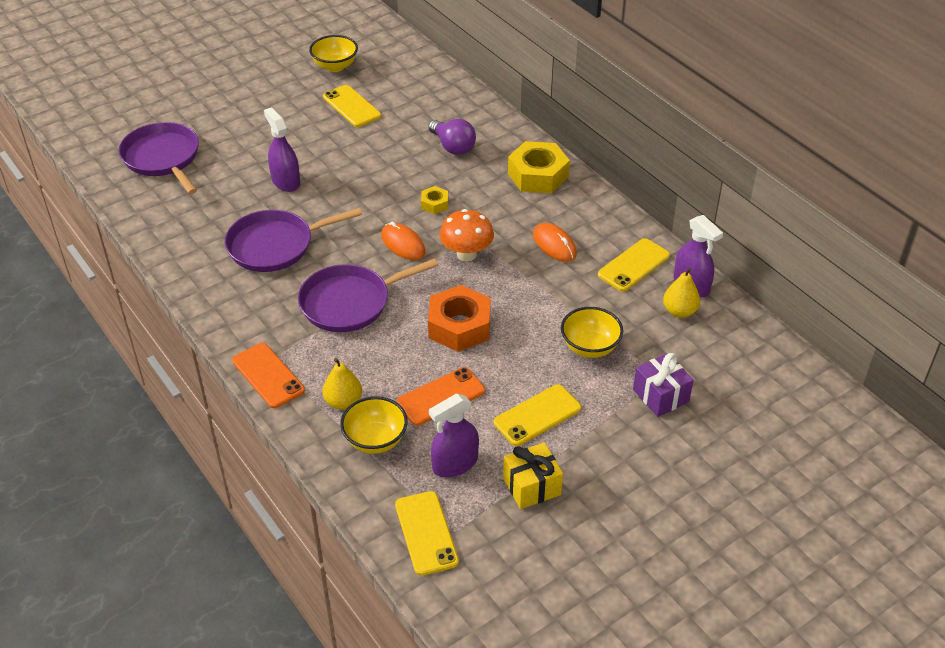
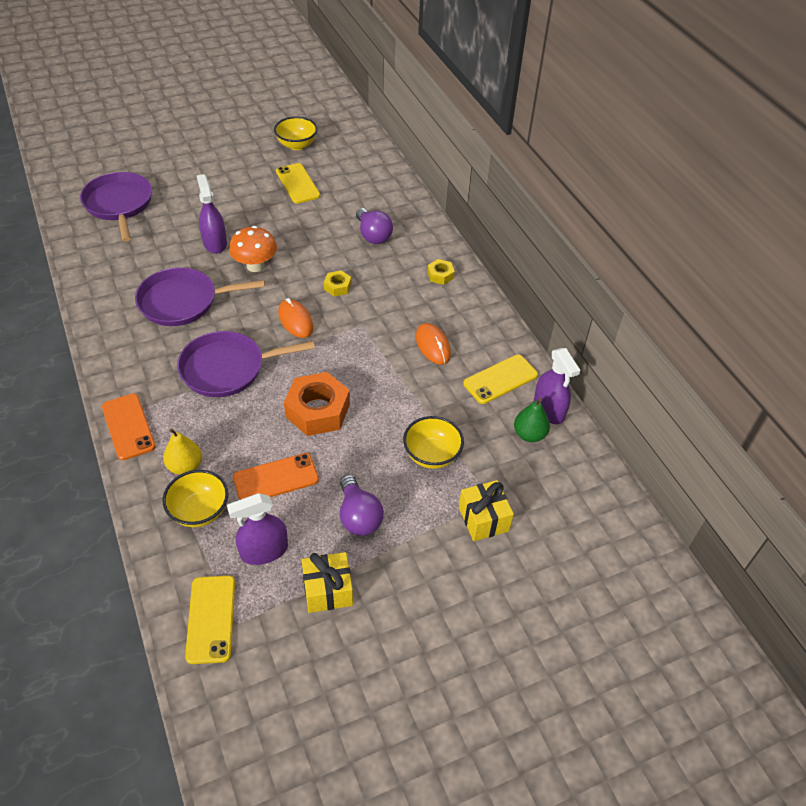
camera: 10 degrees right, 5 degrees up
orange mushroom [440,209,494,261] -> orange mushroom moved to [229,226,277,272]
yellow phone [494,384,581,446] -> purple light bulb [340,475,384,536]
yellow nut [508,141,570,193] -> yellow nut [427,259,455,285], size x0.49
purple gift [633,353,694,417] -> yellow gift [459,480,514,541]
yellow pear [663,268,700,318] -> green pear [514,398,550,442]

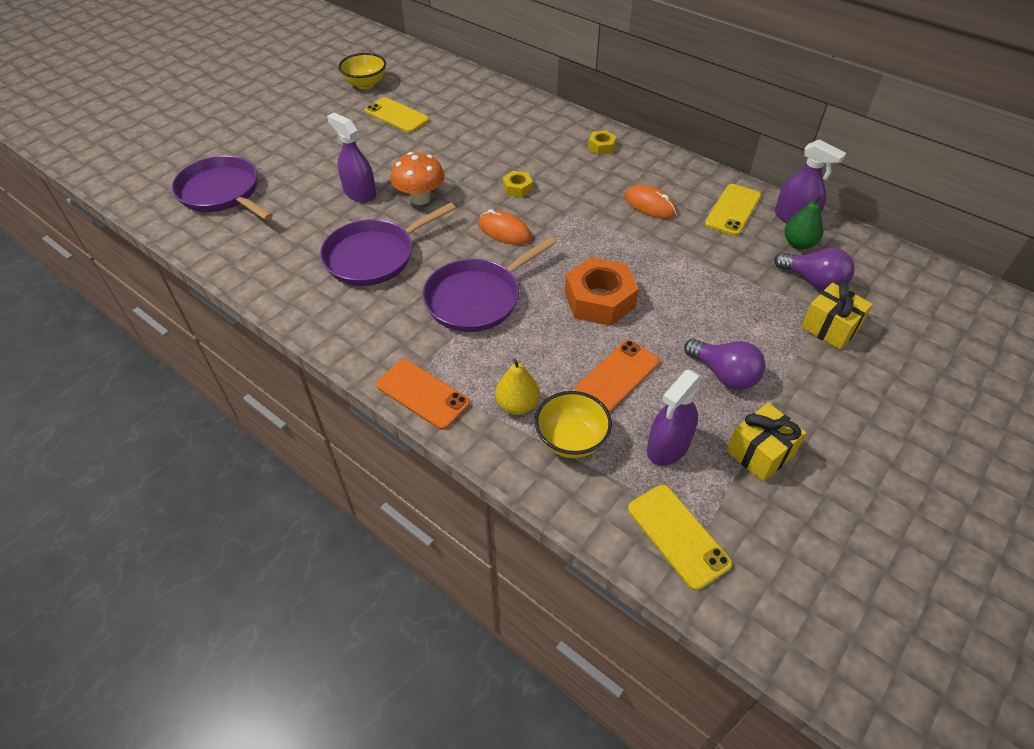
camera: 25 degrees left, 0 degrees up
purple light bulb [356,208,393,244] -> purple light bulb moved to [774,248,855,291]
yellow bowl [403,416,464,469] -> none

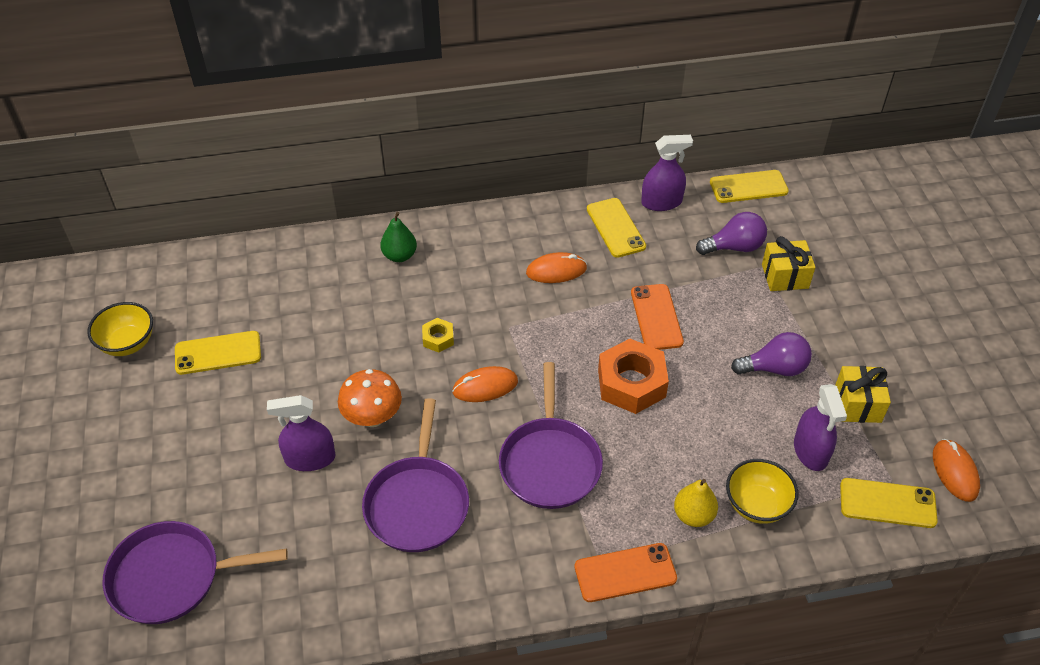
camera: 50 degrees left, 0 degrees up
orange phone [574,340,660,413] -> orange phone moved to [631,284,684,350]
yellow nut [588,130,617,155] -> none
green pear [785,194,823,250] -> green pear moved to [380,212,417,262]
none -> yellow phone [710,170,789,203]
none -> orange mouse [933,439,980,502]

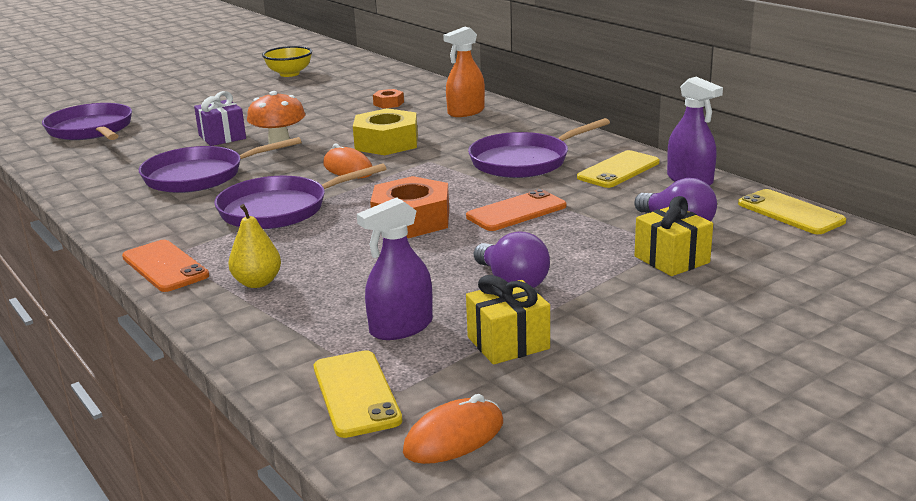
camera: 65 degrees right, 25 degrees down
yellow phone [175,331,261,375] -> none
purple spray bottle [267,395,335,471] -> purple gift [194,91,246,146]
green pear [380,212,417,262] -> orange spray bottle [443,27,485,117]
yellow nut [422,318,454,353] -> yellow nut [353,108,418,155], size x2.05
orange mouse [526,252,587,283] -> purple pan [468,118,610,178]
yellow bowl [726,459,799,524] -> none
none -> orange nut [373,89,404,108]

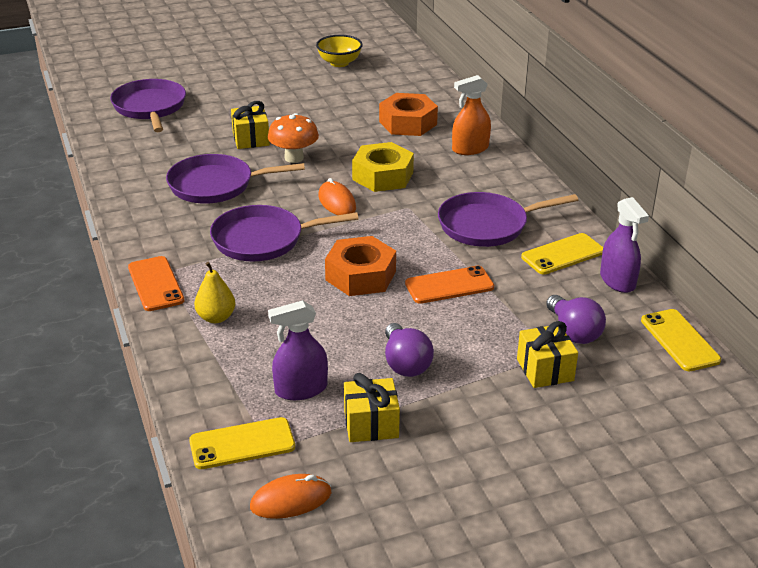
camera: 15 degrees right, 10 degrees up
purple gift [194,91,246,146] -> yellow gift [231,101,270,149]
yellow phone [314,350,403,438] -> yellow phone turned 75 degrees clockwise [189,417,295,469]
orange nut [373,89,404,108] -> orange nut [379,93,438,136], size x2.05

